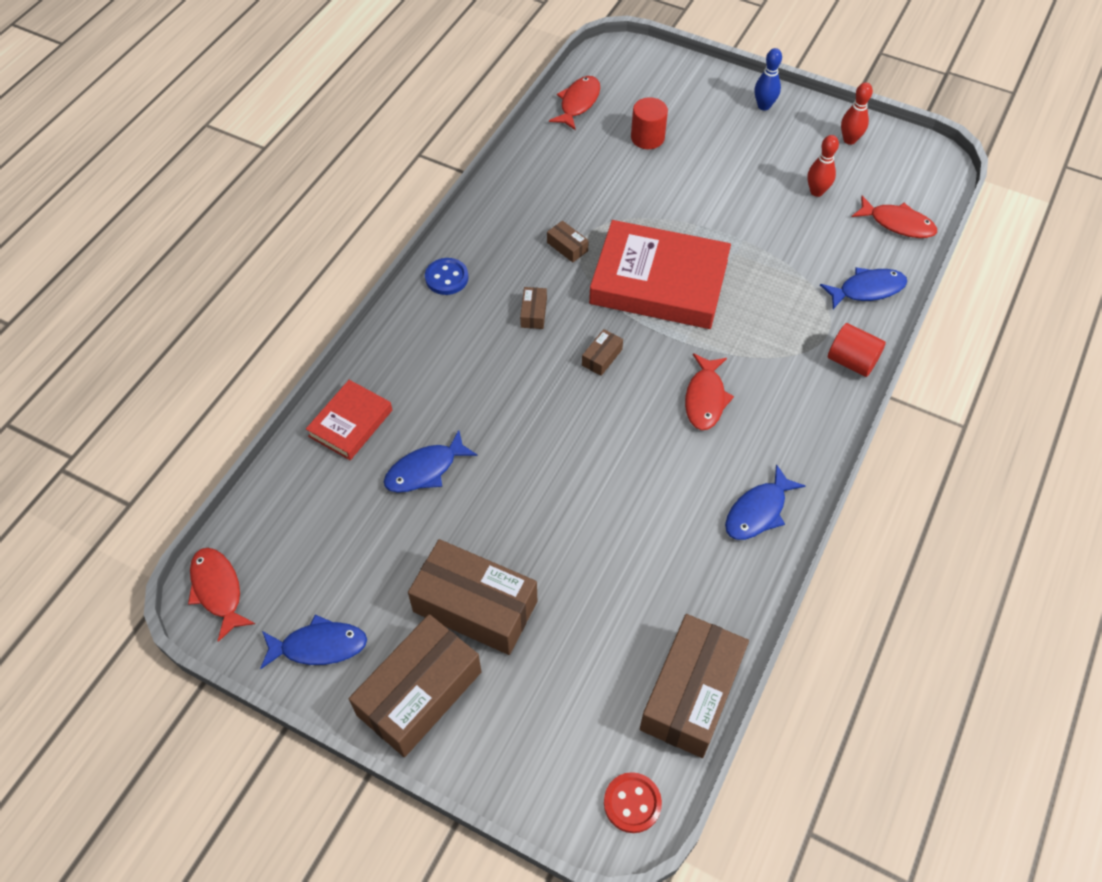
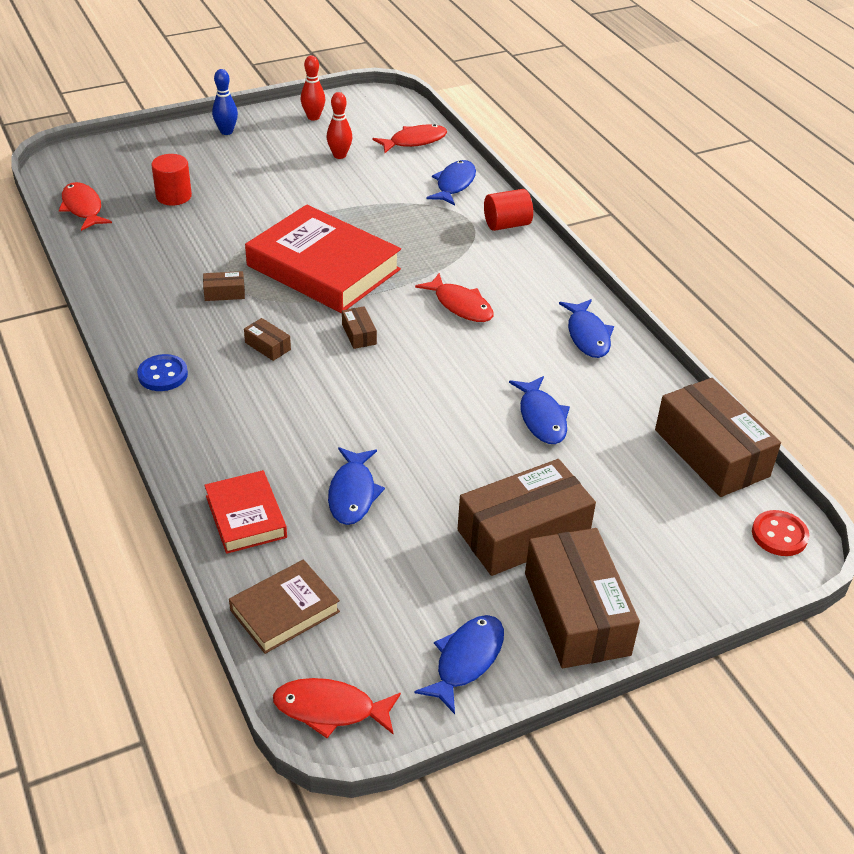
camera: 55 degrees left, 15 degrees down
red book [589,220,731,329] -> red book turned 75 degrees clockwise [245,205,401,313]
none -> brown book [229,560,340,654]
none -> blue fish [509,376,570,444]

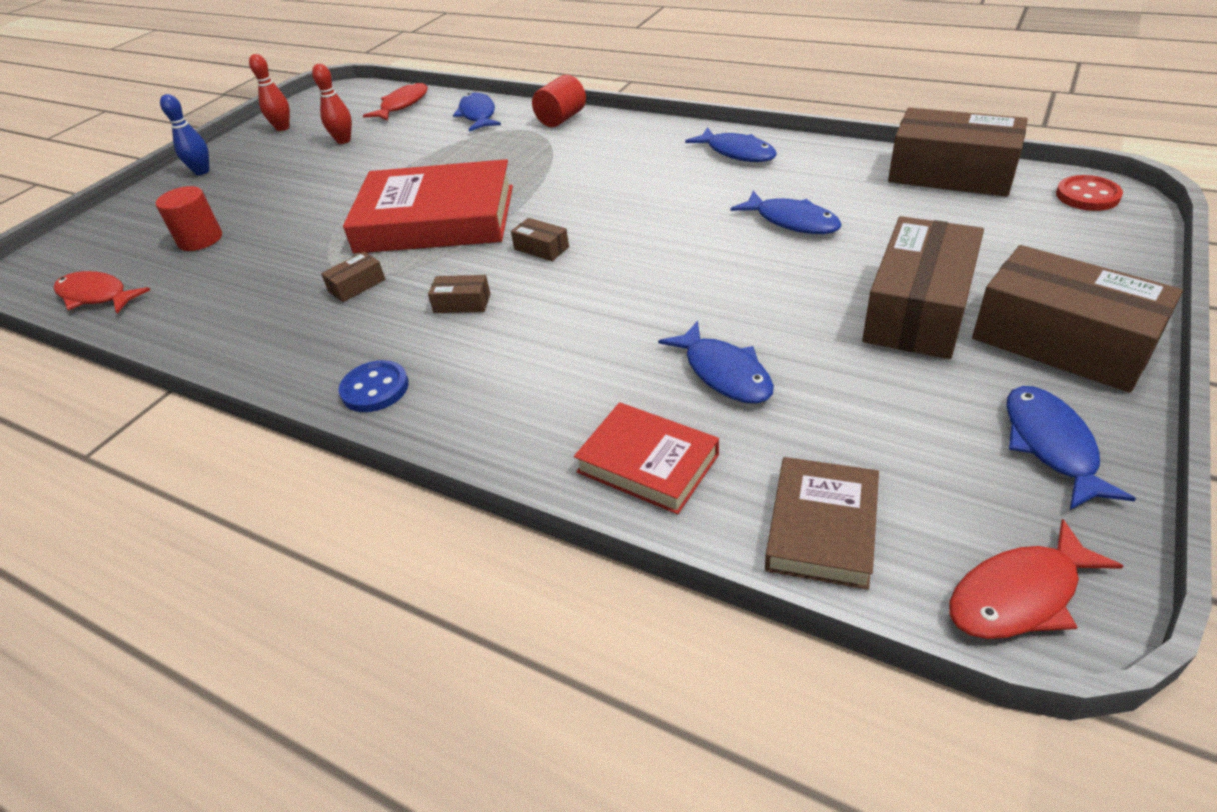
camera: 30 degrees left, 0 degrees up
red fish [415,273,494,322] -> none

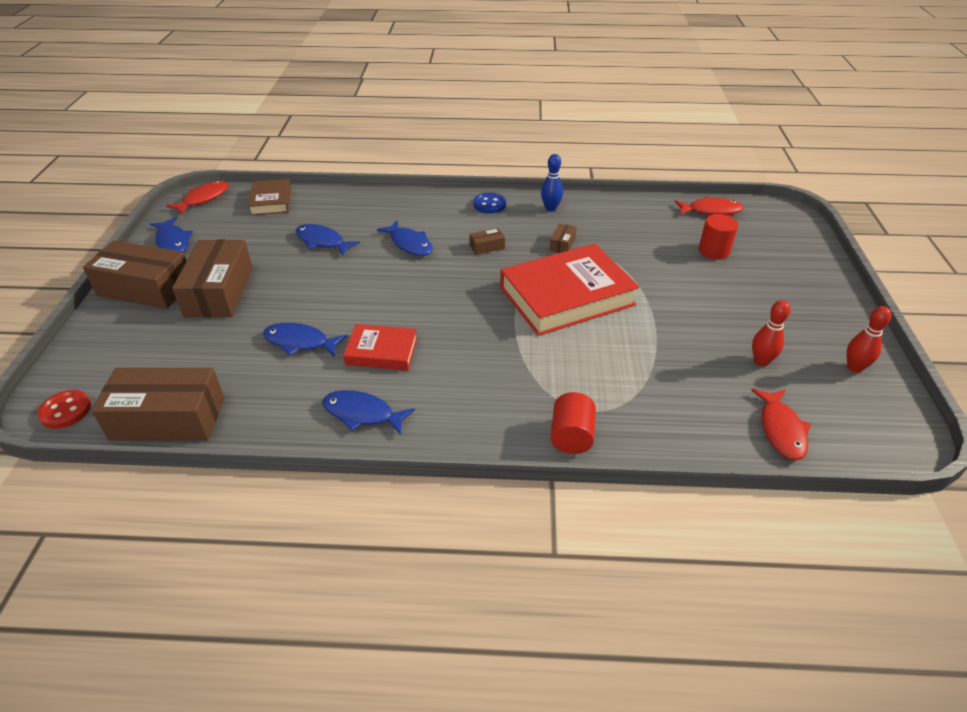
camera: 150 degrees right, 0 degrees up
blue bowling pin [160,94,210,175] -> blue bowling pin moved to [541,154,563,212]
blue fish [453,93,501,132] -> blue fish moved to [377,220,433,256]
brown box [511,218,569,261] -> none
red book [574,402,719,514] -> red book moved to [343,324,418,371]

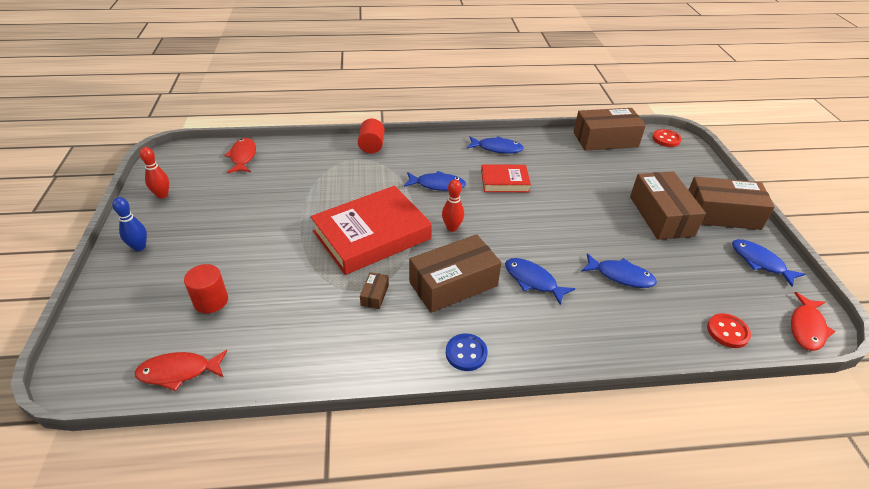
camera: 170 degrees right, 0 degrees up
brown book [248,179,291,215] -> red button [707,313,751,348]
blue fish [263,323,347,356] -> blue fish moved to [404,171,466,191]
brown box [469,228,505,255] -> brown box [409,234,501,313], size x2.38
blue bowling pin [541,154,563,212] -> blue bowling pin moved to [112,197,147,251]
red bowling pin [752,300,791,366] -> red bowling pin moved to [442,179,464,232]

